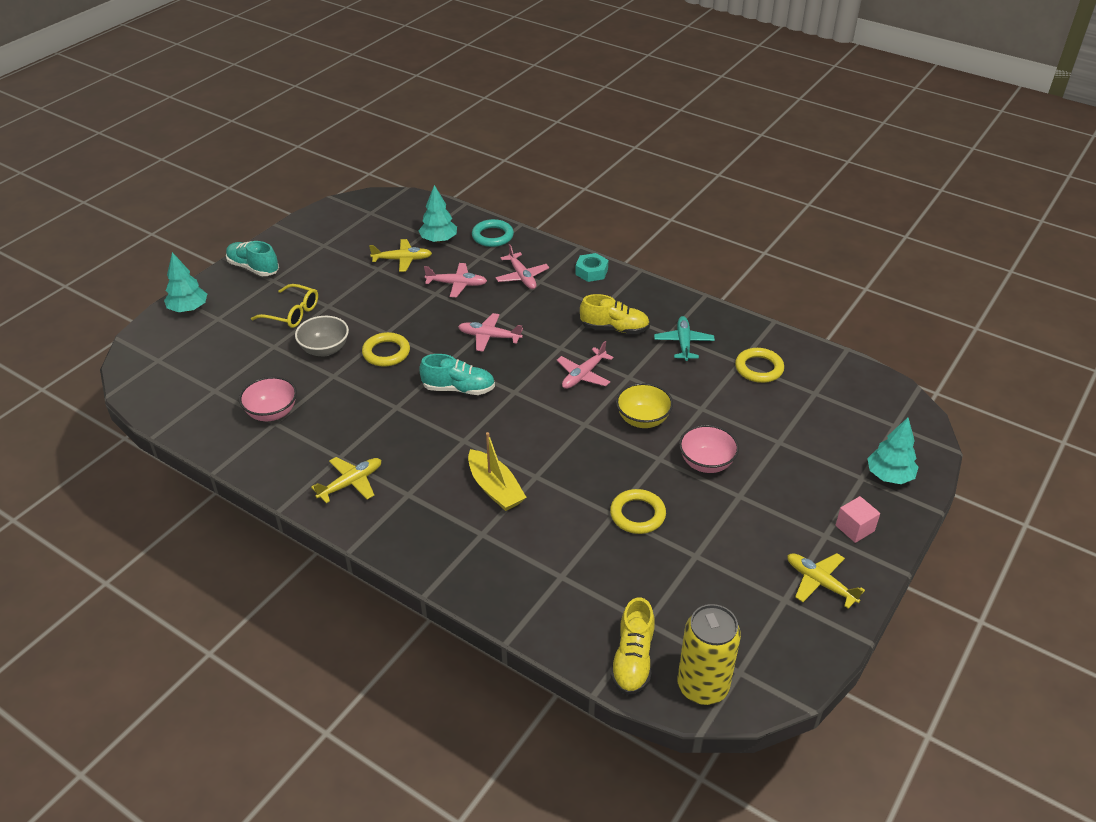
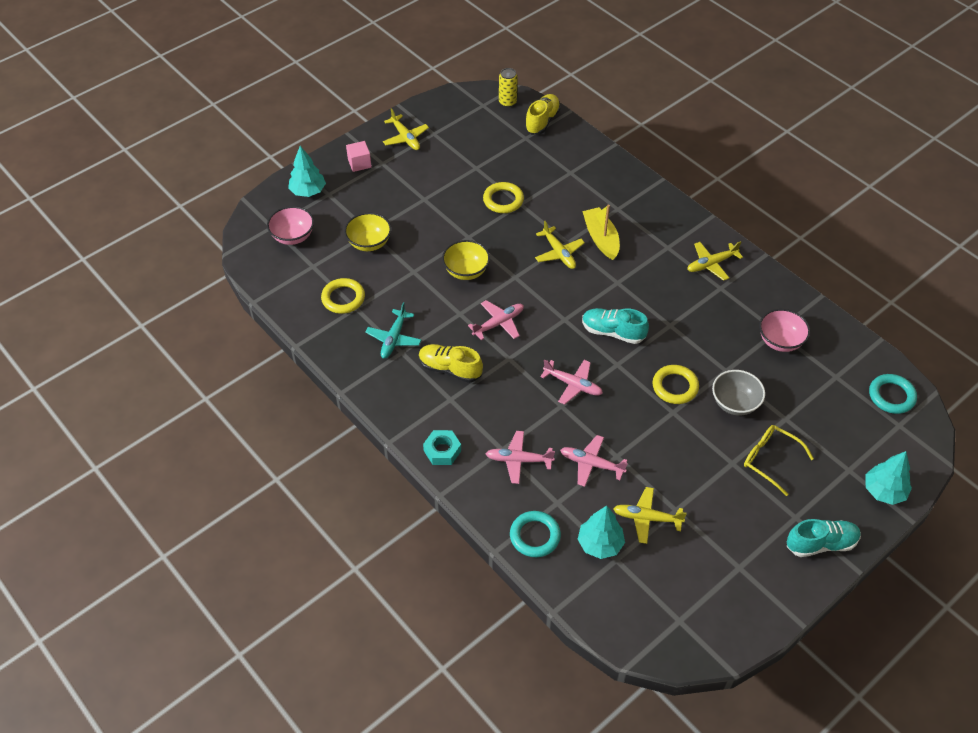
camera: 165 degrees left, 10 degrees up
turquoise shoe [226,241,279,276] -> turquoise shoe turned 60 degrees counterclockwise [787,519,861,557]
pink plane [495,244,549,289] -> pink plane turned 75 degrees counterclockwise [486,431,555,484]
yellow can [678,604,741,705] -> yellow can [499,68,518,107], size x0.59
pink bowl [679,425,739,473] -> pink bowl moved to [267,206,314,245]
none -> yellow bowl [344,213,391,251]
none -> yellow plane [535,221,585,269]
none -> turquoise ring [869,374,917,414]

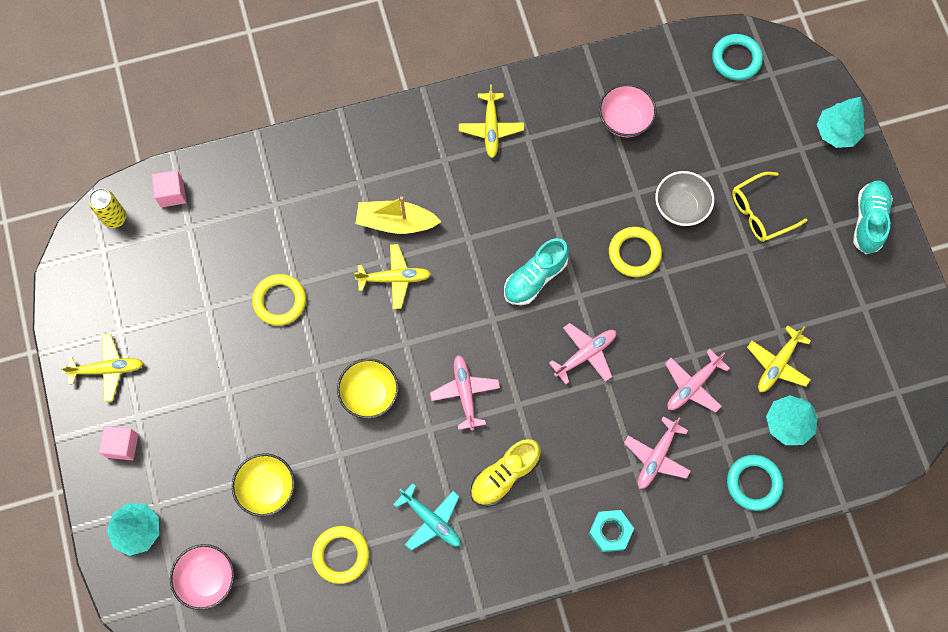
camera: 65 degrees left, 20 degrees up
yellow shoe [525,94,561,135] -> pink cube [152,170,186,207]

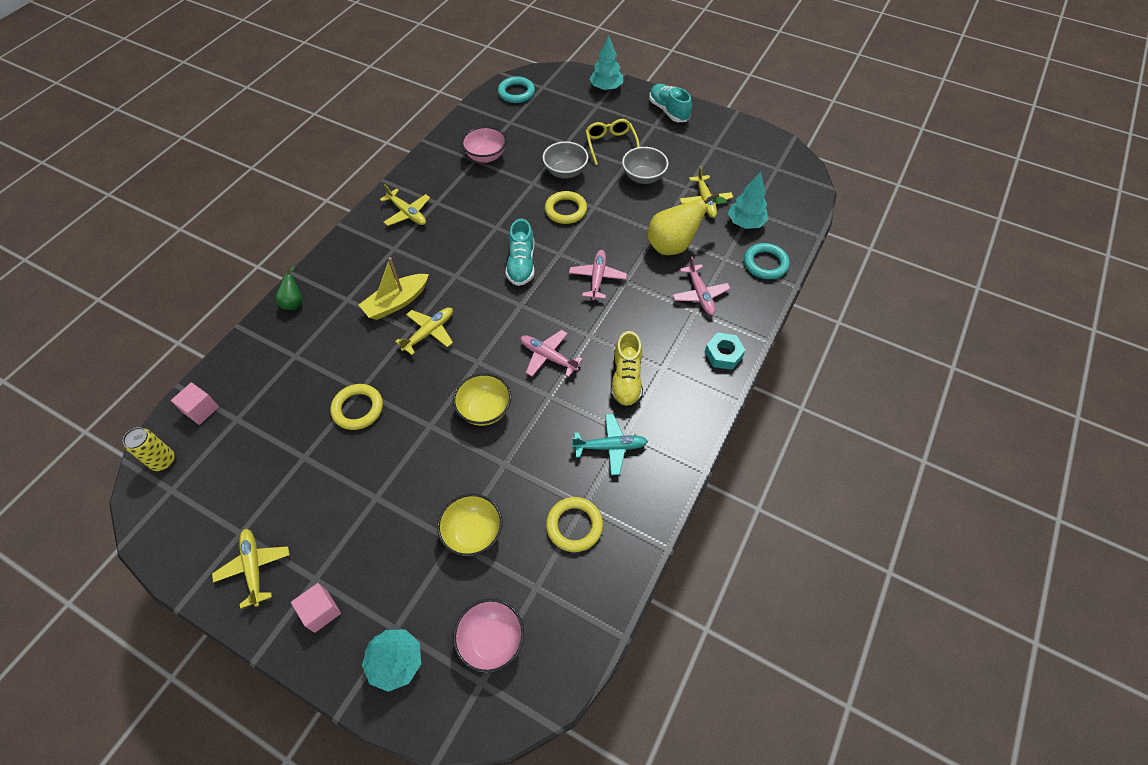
camera: 45 degrees left, 15 degrees down
yellow plane [61,334,144,402] -> yellow plane turned 60 degrees counterclockwise [212,528,290,609]
pink plane [665,349,730,412] -> yellow pear [648,192,727,255]
yellow glasses [732,172,808,242] -> yellow glasses turned 150 degrees clockwise [585,119,640,165]
none -> green pear [275,266,302,310]
none -> grey bowl [622,147,668,184]

